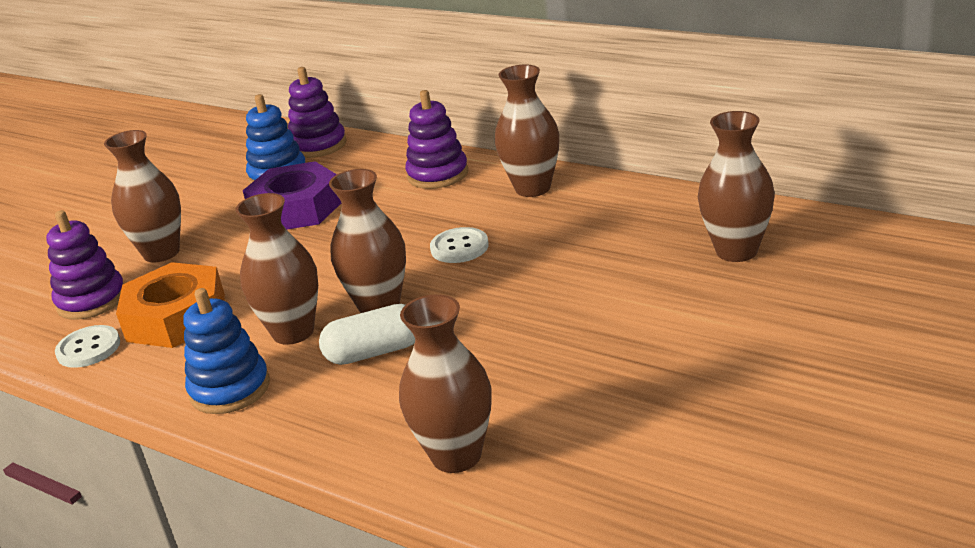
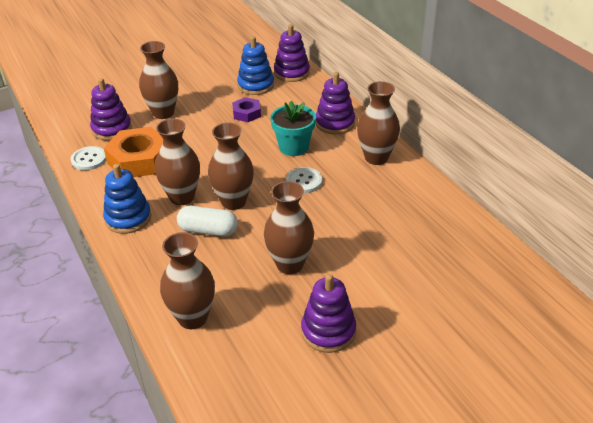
camera: 25 degrees right, 10 degrees up
purple nut [243,161,341,229] -> purple nut [232,97,261,122], size x0.54
brown vase [698,111,775,262] -> brown vase moved to [264,181,314,274]
none -> turquoise flower pot [270,101,316,156]
none -> purple stacking toy [301,274,356,353]

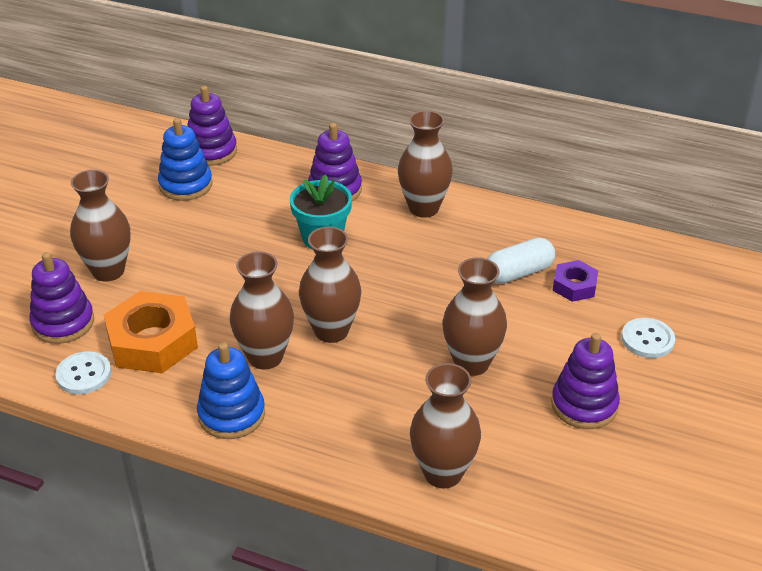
camera: 40 degrees left, 0 degrees up
white capsule [177,206,238,237] -> white capsule moved to [487,238,555,284]
purple nut [232,97,261,122] -> purple nut moved to [553,260,598,302]
white button [286,167,322,193] -> white button moved to [621,318,675,358]

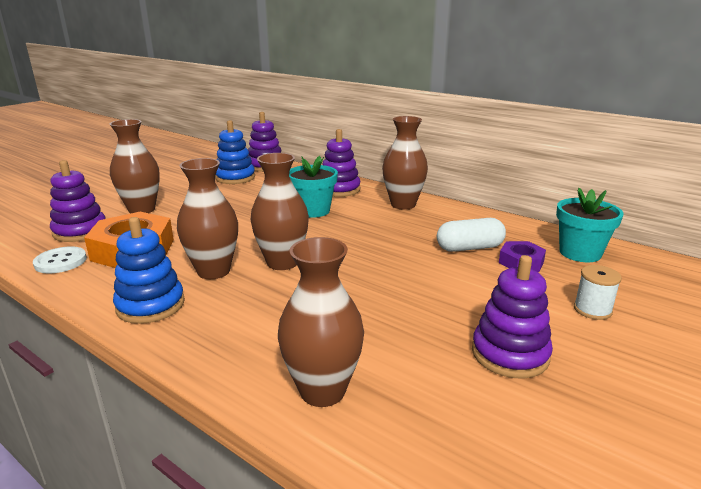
camera: 15 degrees right, 15 degrees down
brown vase [443,257,507,376] -> none
white button [621,318,675,358] -> white spool [574,265,622,320]
none -> turquoise flower pot [556,188,624,262]

